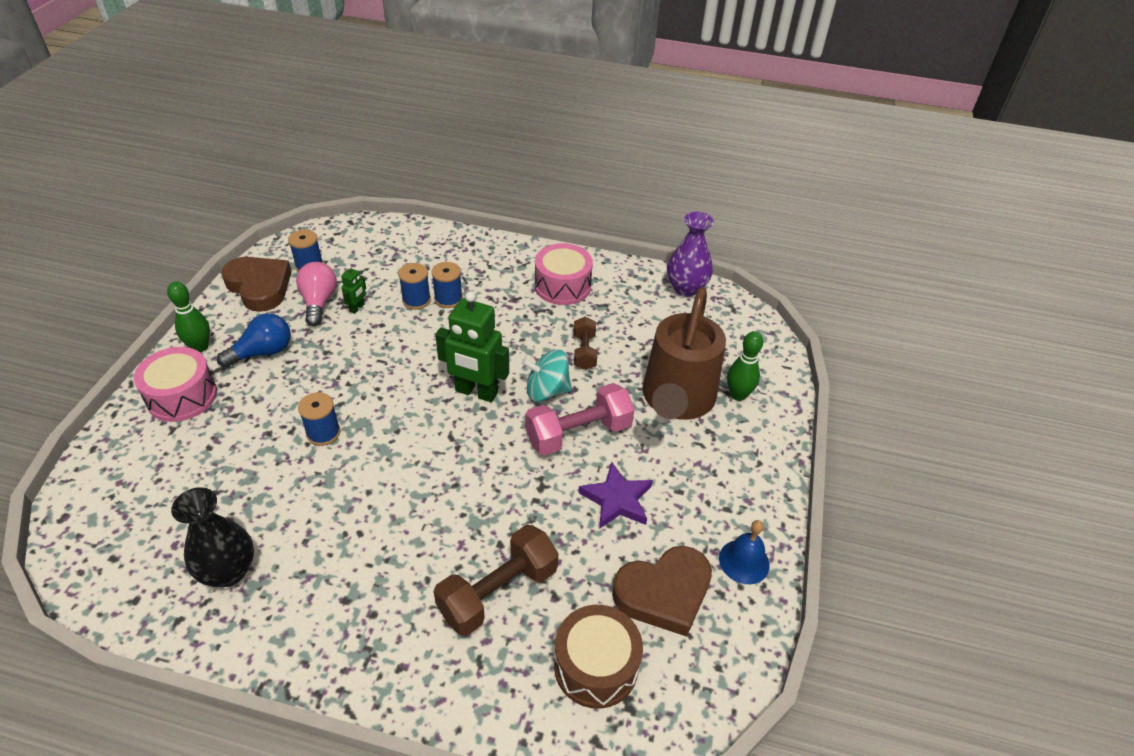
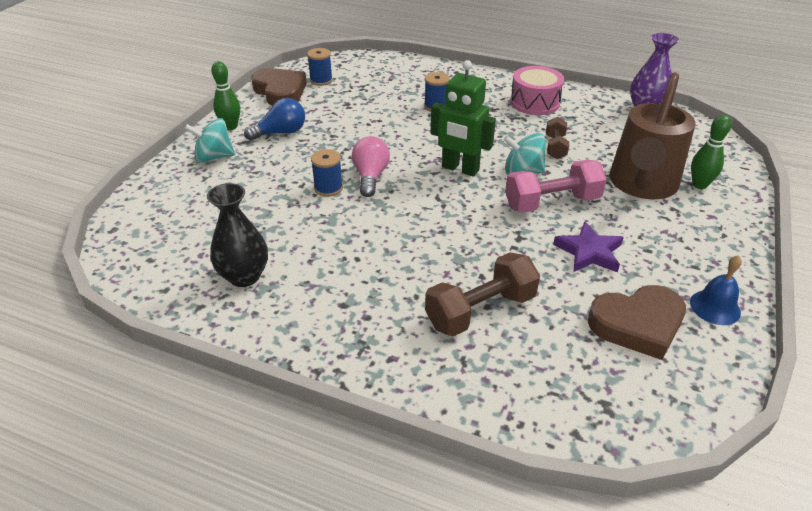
camera: 10 degrees right, 5 degrees down
pink drum [134,347,217,422] -> turquoise spinning top [184,118,235,163]
pink light bulb [296,262,337,326] -> pink light bulb moved to [352,136,390,197]
green robot [341,265,366,314] -> none
blue spool [398,263,431,310] -> none
brown drum [554,605,643,709] -> none

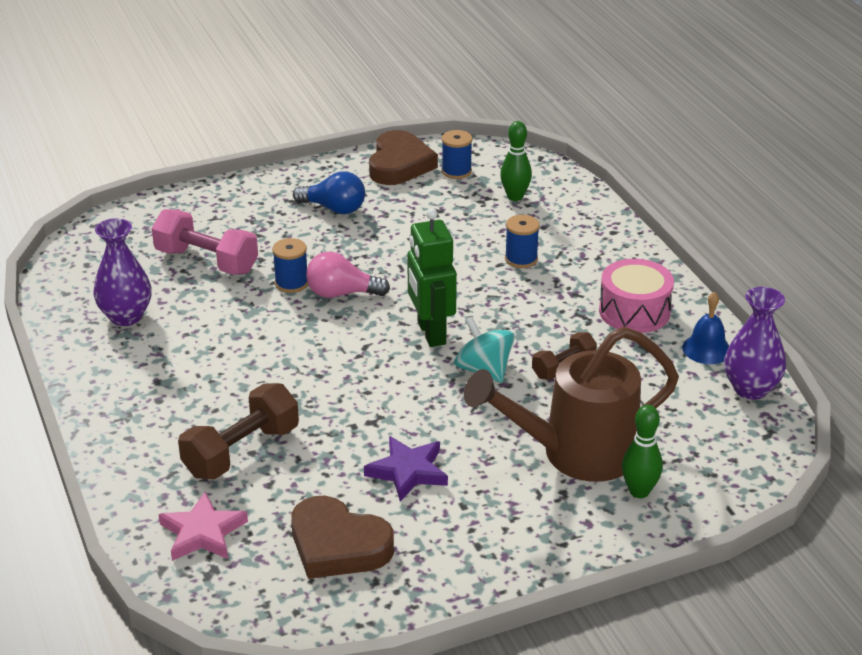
camera: 45 degrees right, 5 degrees down
turquoise spinning top [184,118,235,163] -> none
black vase [207,183,268,287] -> purple vase [93,218,152,326]
green bowling pin [211,61,240,130] -> green bowling pin moved to [500,121,532,201]
pink light bulb [352,136,390,197] -> pink light bulb turned 135 degrees counterclockwise [306,252,390,298]
brown dumbbell [425,252,540,336] -> brown dumbbell turned 60 degrees counterclockwise [178,383,299,479]
pink dumbbell [505,160,607,213] -> pink dumbbell moved to [152,209,258,275]
blue bell [690,255,742,325] -> blue bell moved to [682,292,729,364]
none -> pink star [158,492,248,561]

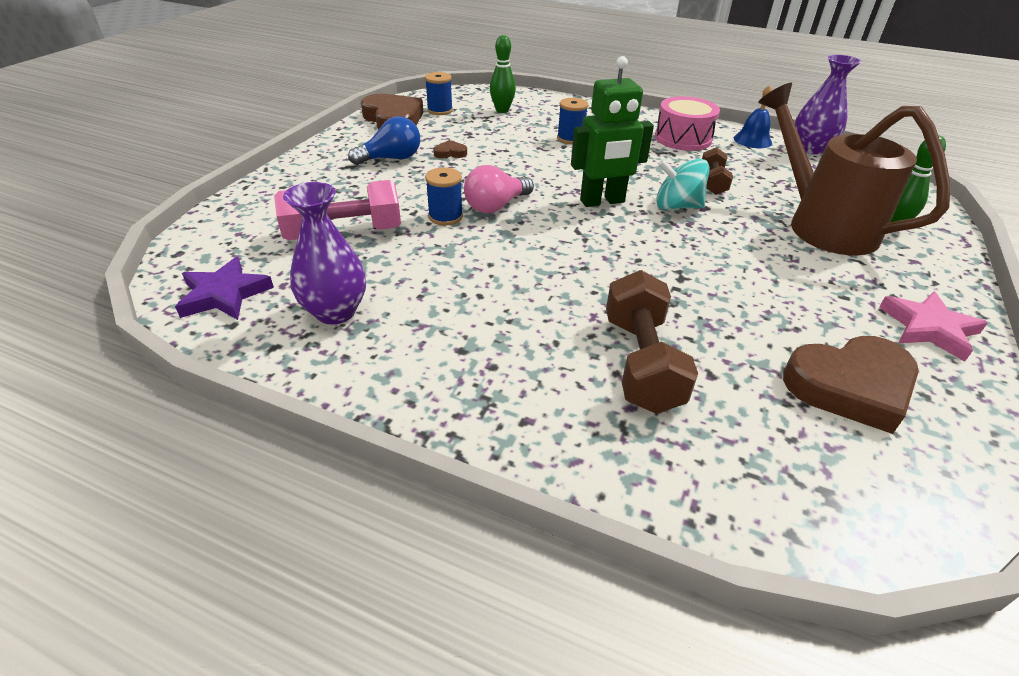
camera: 45 degrees left, 5 degrees up
pink star [158,492,248,561] -> pink star moved to [879,291,988,362]
purple star [364,436,448,502] -> purple star moved to [175,257,274,320]
green robot [407,208,457,347] -> green robot turned 45 degrees counterclockwise [571,56,654,207]
brown watering can [464,327,679,482] -> brown watering can turned 120 degrees clockwise [758,83,951,255]
none -> brown heart [434,140,467,158]

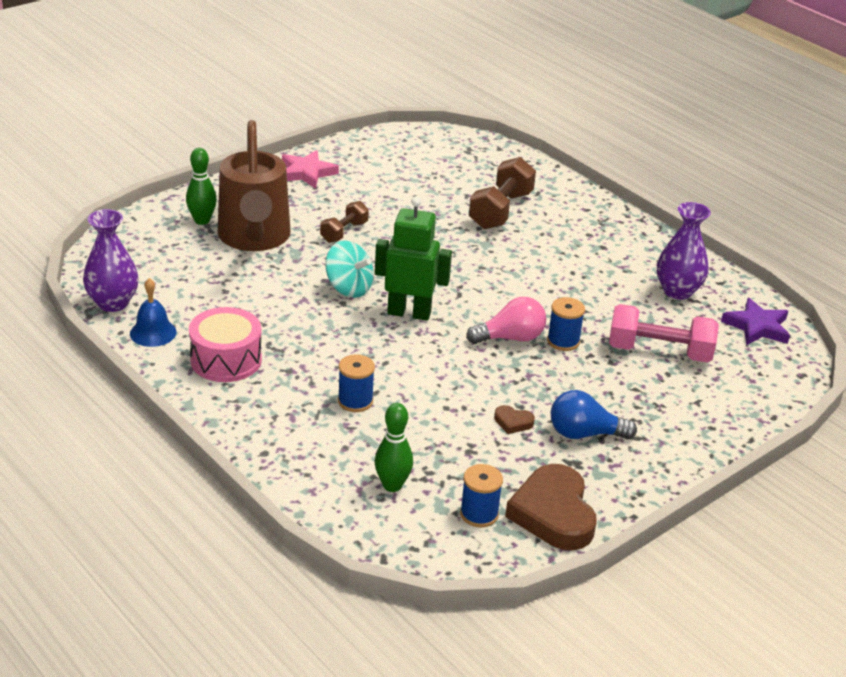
camera: 155 degrees left, 5 degrees down
brown dumbbell [702,147,733,195] -> brown dumbbell moved to [320,201,369,243]
brown heart [783,336,919,434] -> none

